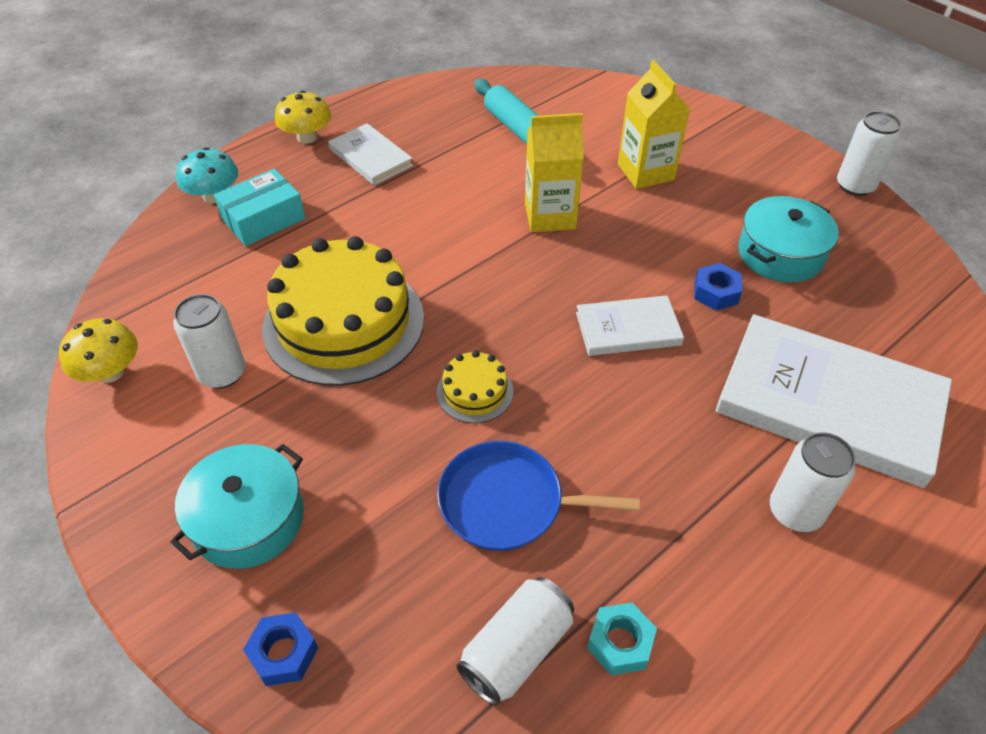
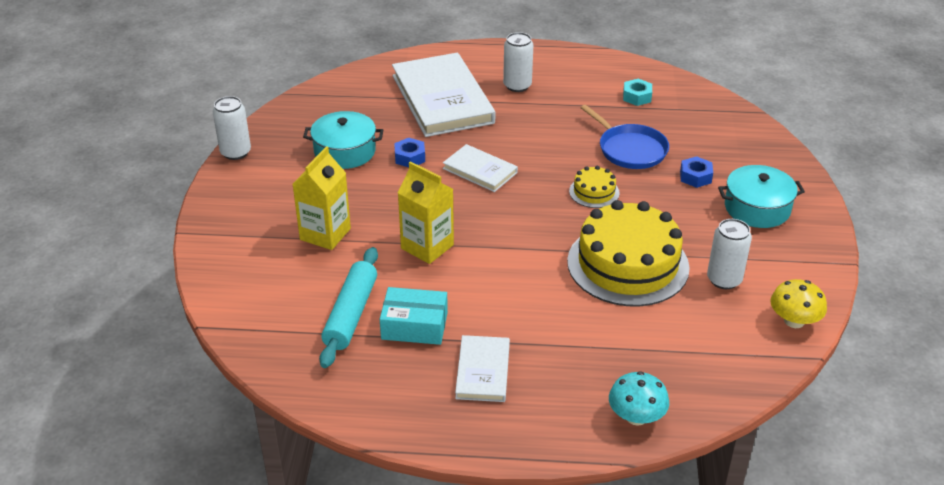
camera: 135 degrees left, 10 degrees down
turquoise box [214,169,305,246] -> turquoise box moved to [380,287,448,345]
blue nut [243,612,318,686] -> blue nut moved to [680,156,713,188]
yellow mushroom [275,91,331,144] -> none
white can [456,577,574,706] -> none

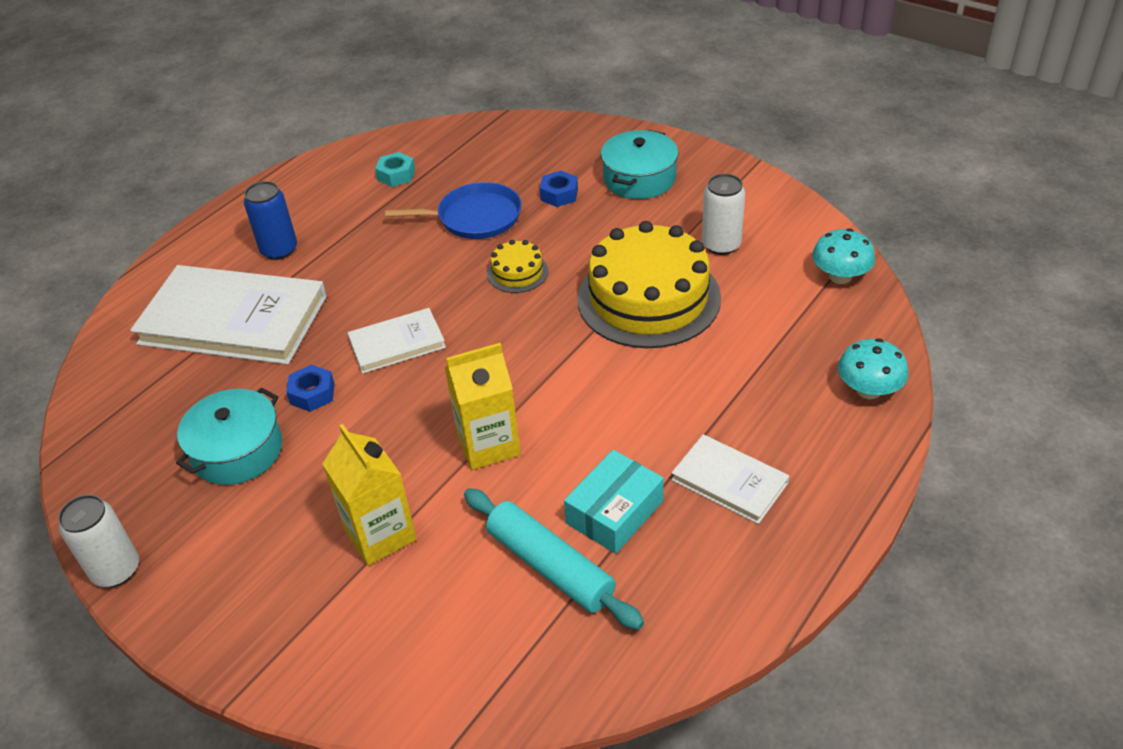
camera: 55 degrees left, 5 degrees up
white can [503,32,533,92] -> blue can [244,181,297,260]
yellow mushroom [770,279,827,328] -> none
none -> turquoise mushroom [812,229,875,284]

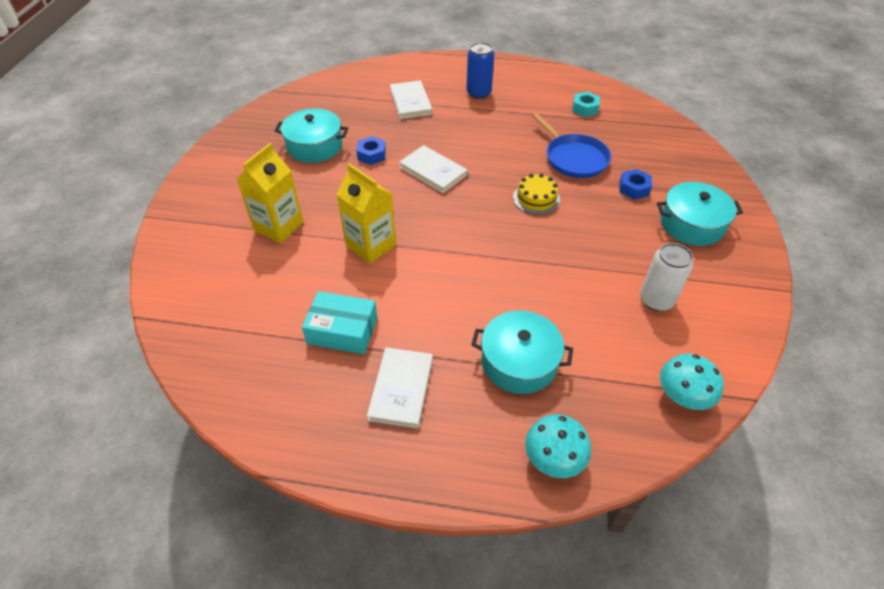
camera: 60 degrees right, 5 degrees up
white can [58,495,139,587] -> none
white book [130,265,327,365] -> white book [390,80,433,119], size x0.51
turquoise rolling pin [464,488,644,630] -> none
yellow cake [577,221,721,348] -> none
none -> turquoise pot [471,311,573,394]

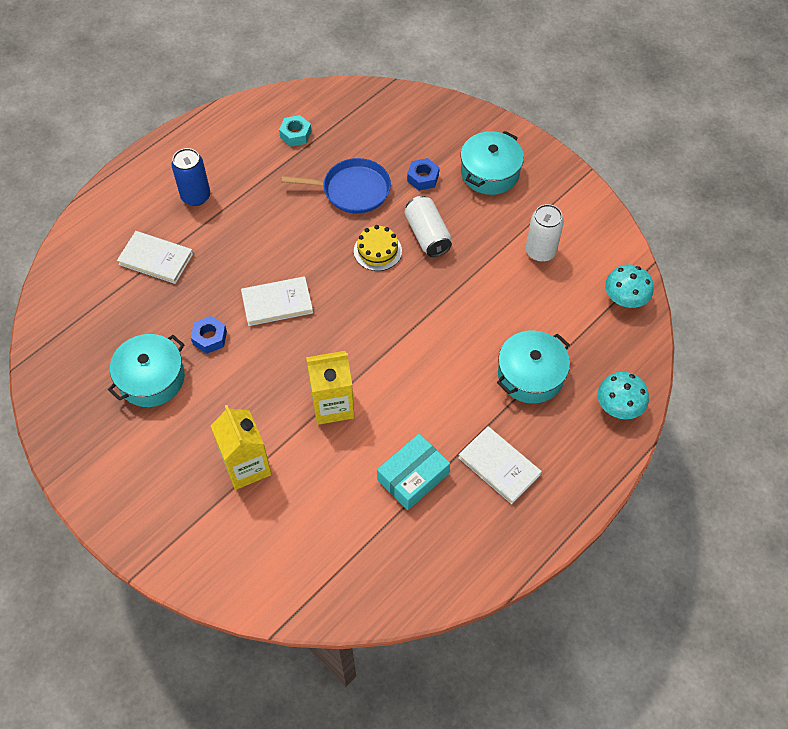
camera: 55 degrees left, 10 degrees up
none -> white can [405,196,452,257]

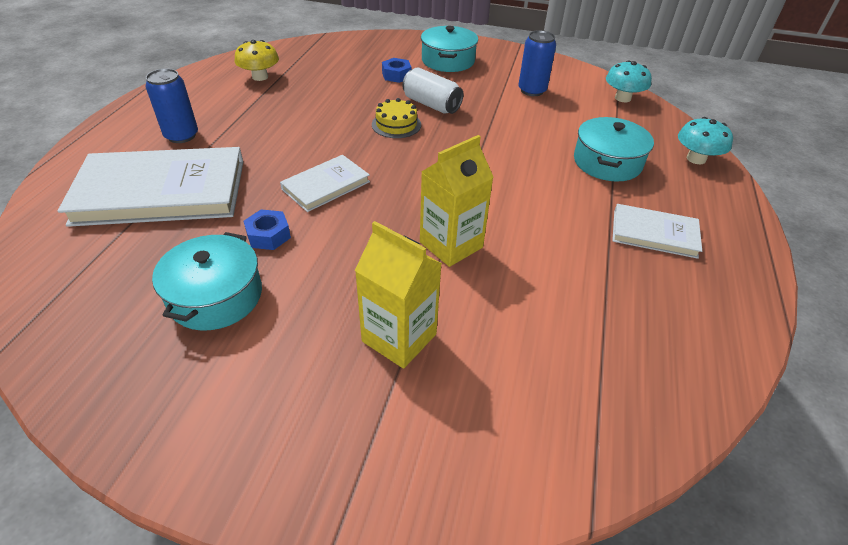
camera: 30 degrees left, 15 degrees down
white book [117,231,193,284] -> white book [58,147,243,227], size x1.96
turquoise nut [279,115,312,147] -> yellow mushroom [235,40,279,81]
blue pan [282,158,391,214] -> none
turquoise box [377,434,450,510] -> none
white can [526,204,564,262] -> blue can [518,30,556,96]

